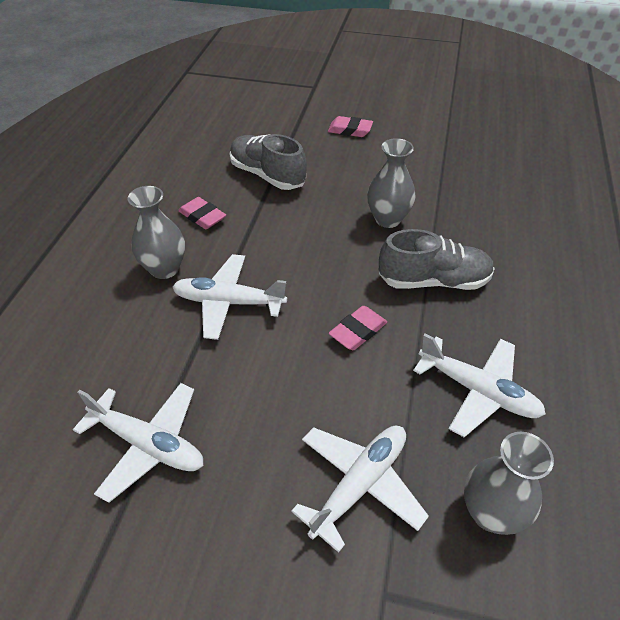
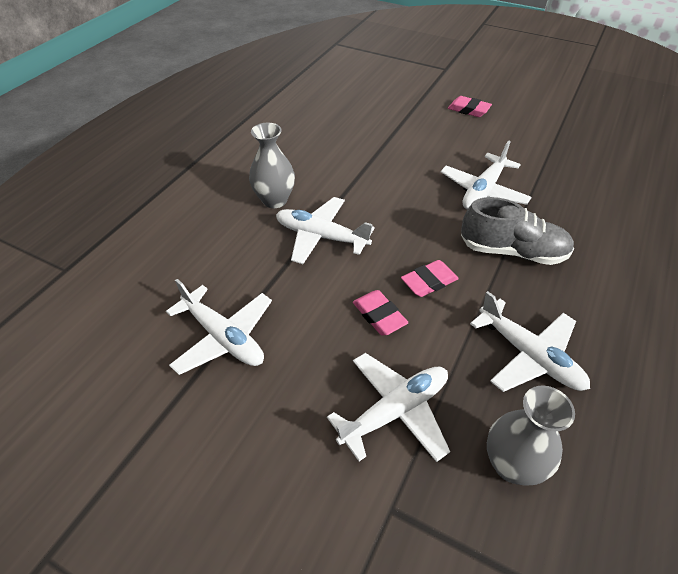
camera: 15 degrees right, 0 degrees up
pink eraser [178,197,226,229] -> pink eraser moved to [353,290,408,336]
grey shoe [230,134,307,190] -> none
grey vase [367,138,416,228] -> white plane [441,141,532,209]

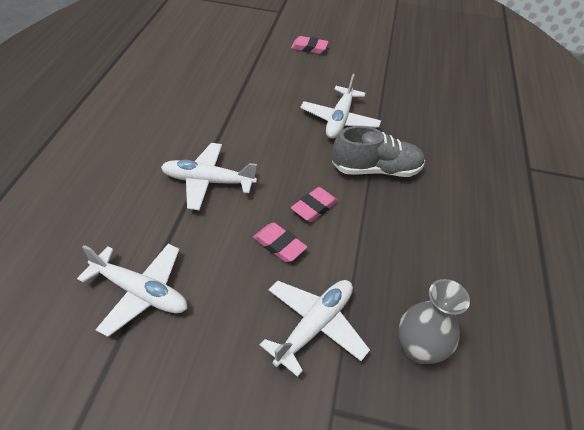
camera: 20 degrees left, 0 degrees up
grey vase [249,123,295,208] -> none
white plane [470,291,590,392] -> none

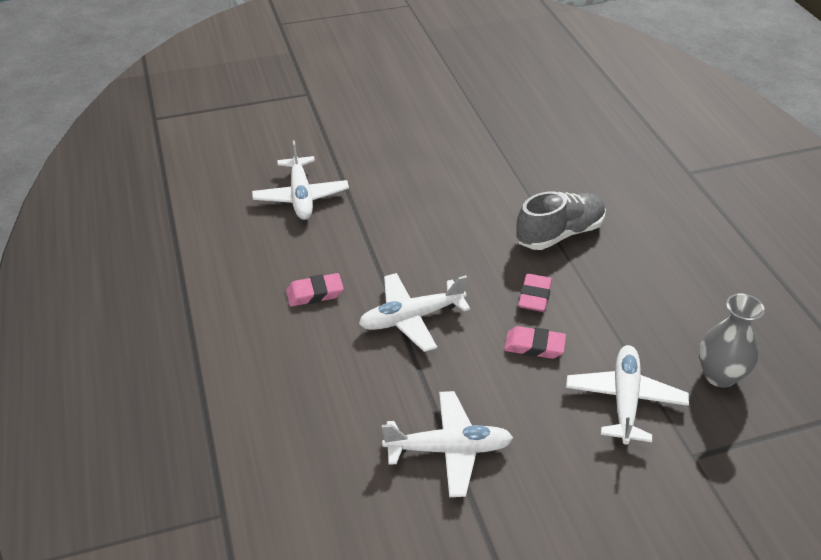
camera: 25 degrees left, 5 degrees down
pink eraser [291,36,329,54] -> pink eraser moved to [286,273,344,306]
white plane [300,74,381,139] -> white plane moved to [252,140,349,220]

